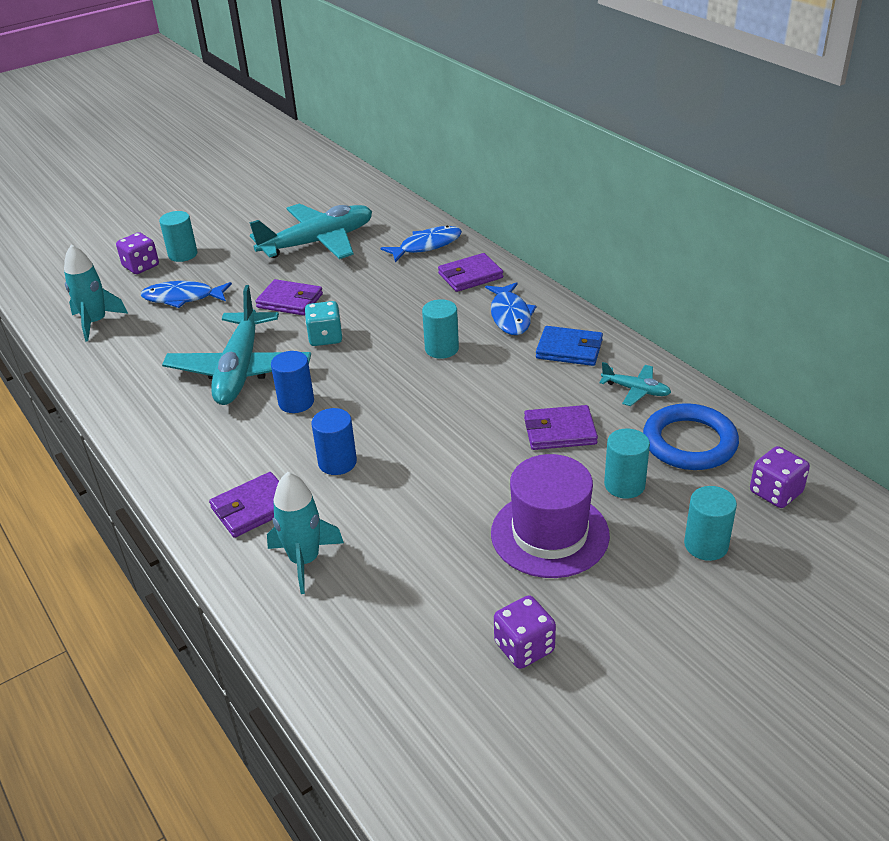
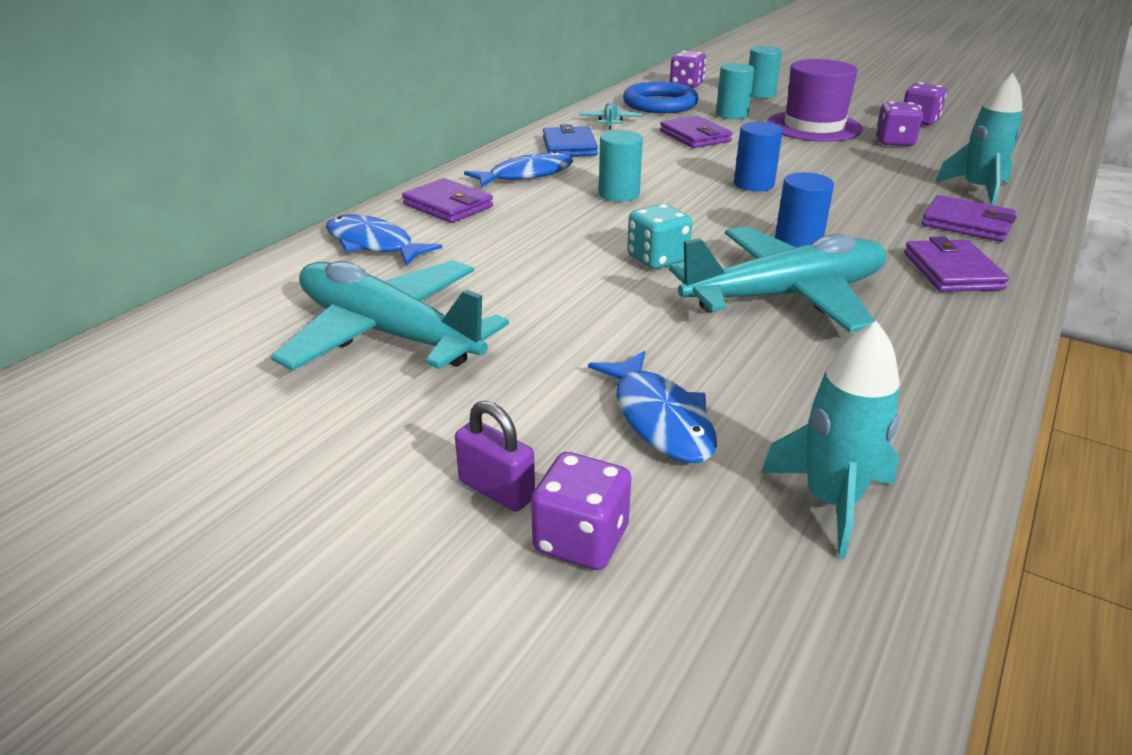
camera: 115 degrees left, 5 degrees down
turquoise cylinder [159,211,197,262] -> purple padlock [455,401,535,512]
purple wallet [255,279,323,316] -> purple wallet moved to [904,237,1009,292]
blue cylinder [311,408,357,475] -> blue cylinder moved to [734,122,783,191]
none -> purple dice [876,101,923,146]

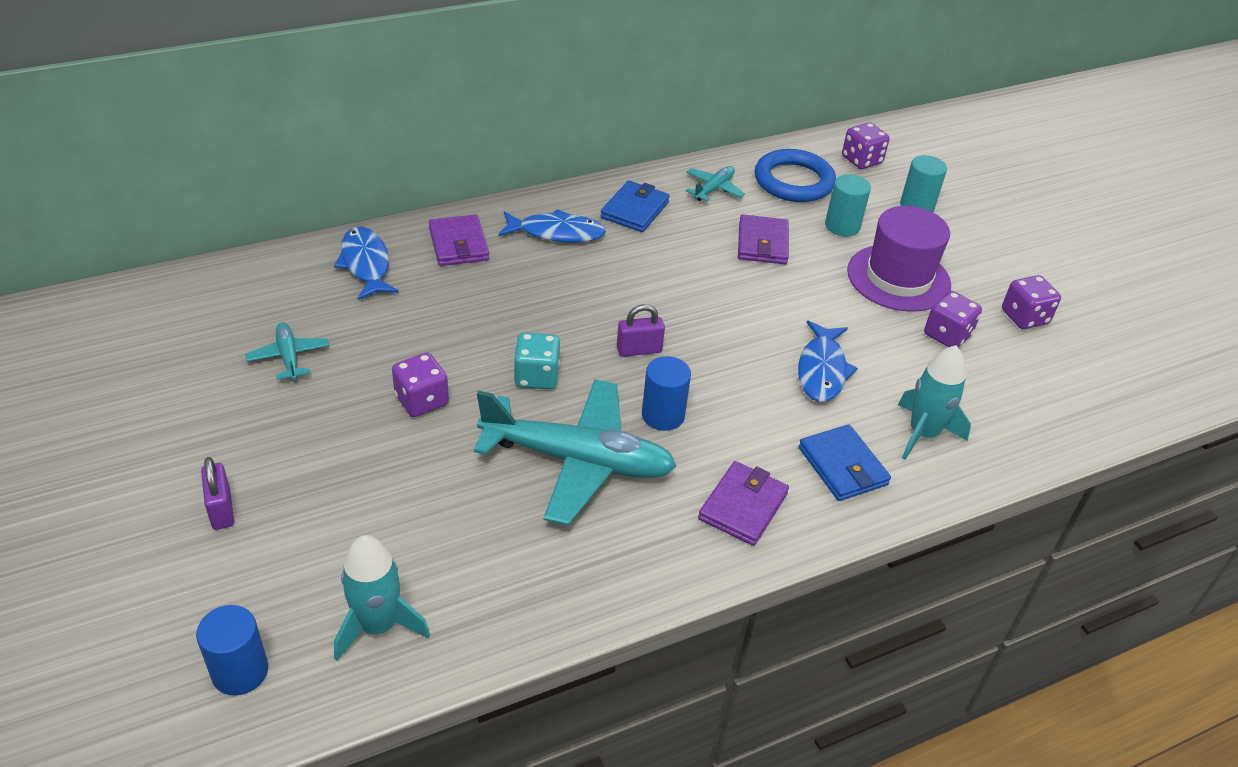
camera: 30 degrees right, 10 degrees up
turquoise plane [271,260,509,371] -> turquoise plane [245,322,329,380], size x0.45
purple dice [531,452,631,570] -> purple dice moved to [392,353,449,417]
blue fish [588,351,717,463] -> blue fish moved to [798,320,858,402]
turquoise cylinder [599,130,643,202] -> none
blue cylinder [734,122,783,191] -> blue cylinder moved to [196,605,268,696]
purple wallet [921,195,1017,242] -> blue wallet [799,425,891,501]
none -> purple padlock [617,304,665,357]

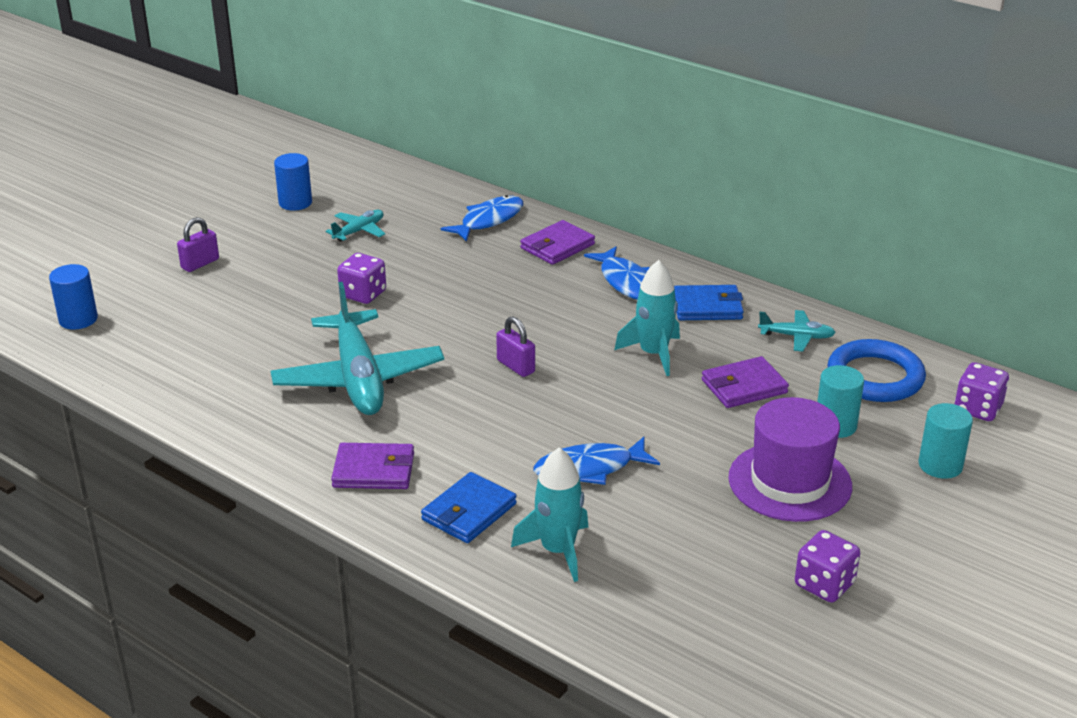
camera: 65 degrees right, 10 degrees down
turquoise rocket [334,535,430,661] -> turquoise rocket moved to [614,260,680,376]
turquoise dice [514,332,560,389] -> none
blue cylinder [642,356,691,431] -> blue cylinder moved to [274,153,312,211]
purple dice [924,291,982,348] -> none

